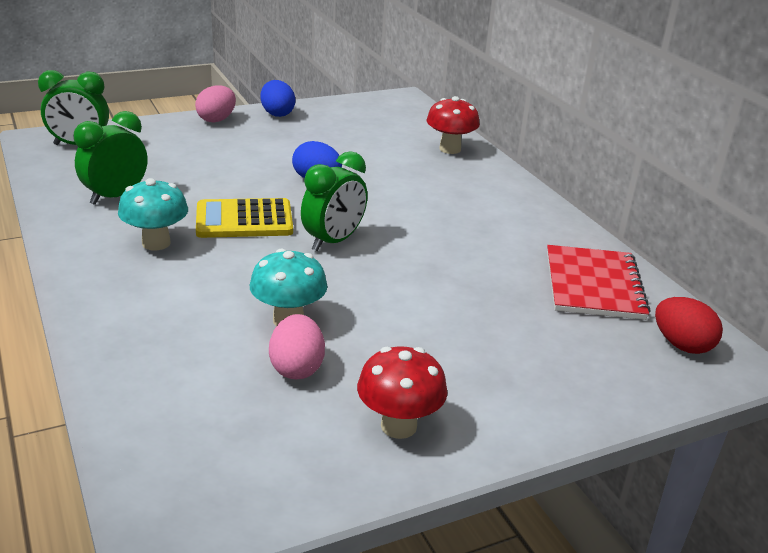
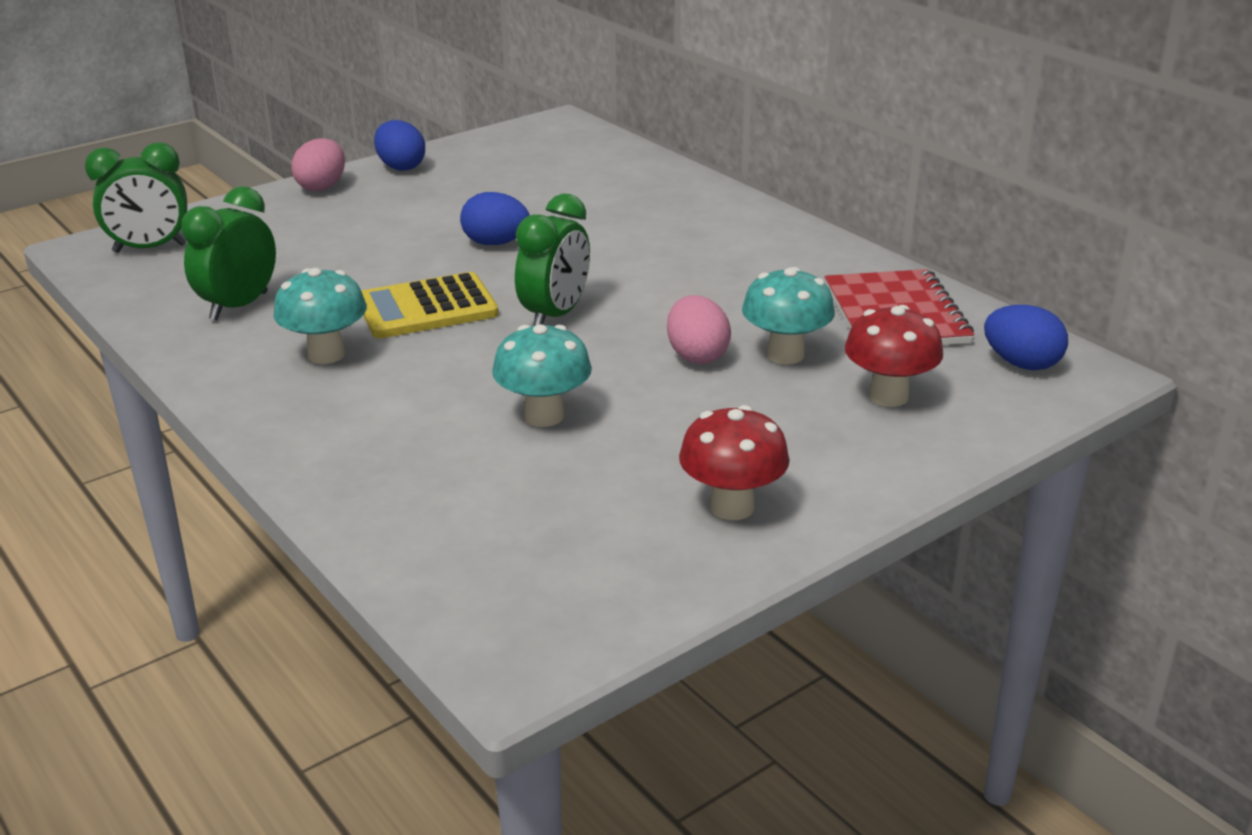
camera: 10 degrees left, 0 degrees up
pink egg [269,314,325,379] -> pink egg moved to [667,295,731,364]
red mushroom [427,96,480,154] -> red mushroom moved to [845,305,943,407]
red egg [655,297,723,354] -> blue egg [984,305,1068,370]
none -> turquoise mushroom [742,267,835,364]

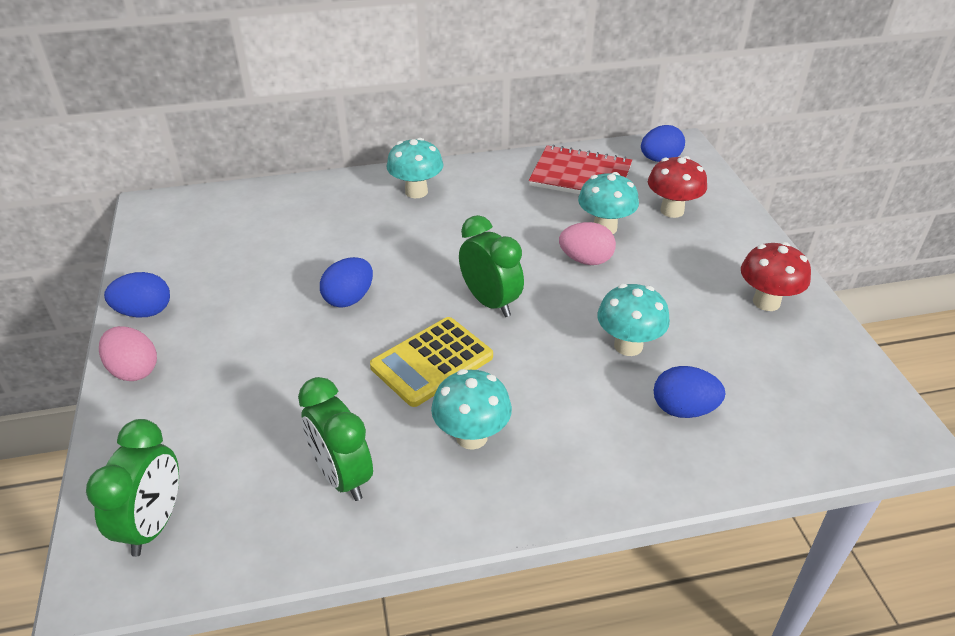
camera: 65 degrees left, 10 degrees up
yellow calculator [362,272,499,338] -> yellow calculator turned 45 degrees clockwise [370,317,493,407]
none -> turquoise mushroom [386,138,443,198]
none -> blue egg [654,366,725,418]

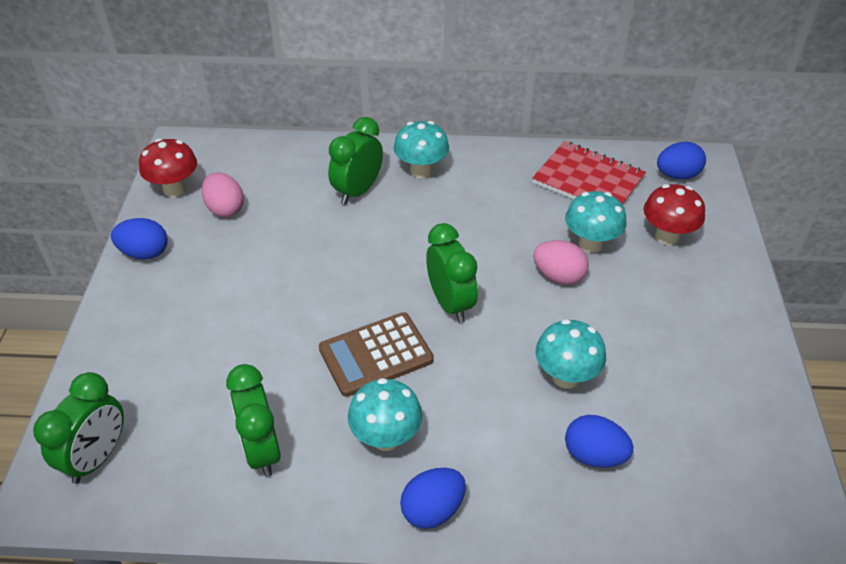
camera: 15 degrees right, 5 degrees up
pink egg [99,326,157,381] -> pink egg moved to [202,172,244,217]
blue egg [320,257,373,308] -> blue egg moved to [400,468,466,529]
yellow calculator [370,317,493,407] -> brown calculator [319,312,434,397]
red mushroom [741,242,811,311] -> red mushroom moved to [139,138,197,197]
none -> green clock [328,117,383,205]

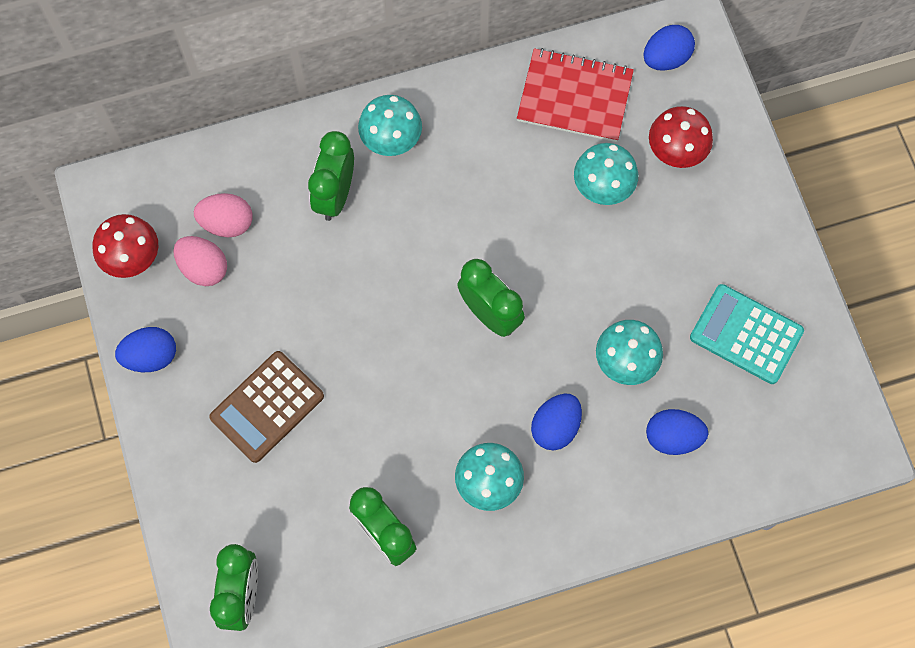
camera: 20 degrees left, 25 degrees up
brown calculator [319,312,434,397] -> brown calculator moved to [209,351,324,463]
blue egg [400,468,466,529] -> blue egg moved to [531,394,582,450]
pink egg [533,240,589,285] -> pink egg moved to [194,193,253,238]
none -> turquoise calculator [690,284,804,384]

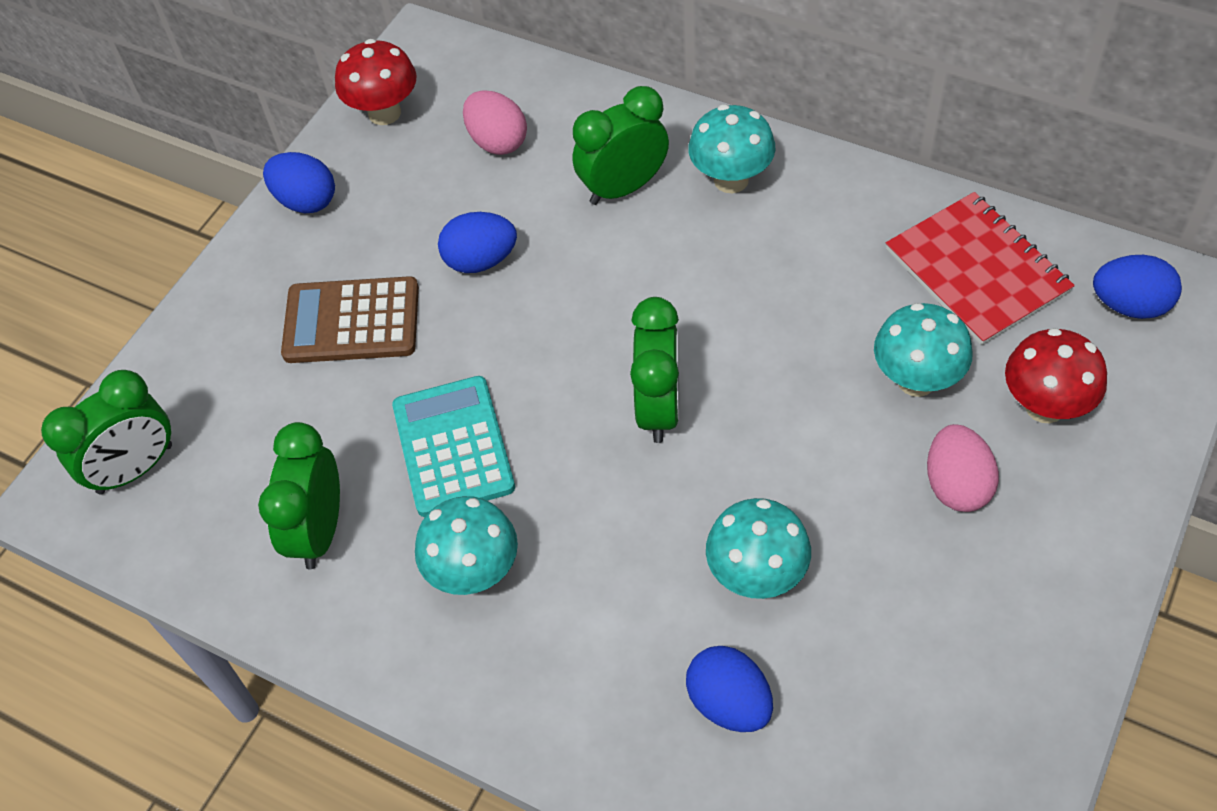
camera: 50 degrees right, 15 degrees down
pink egg [173,236,227,286] -> pink egg moved to [927,424,999,512]
blue egg [531,394,582,450] -> blue egg moved to [438,212,517,273]
turquoise calculator [690,284,804,384] -> turquoise calculator moved to [392,376,515,517]

